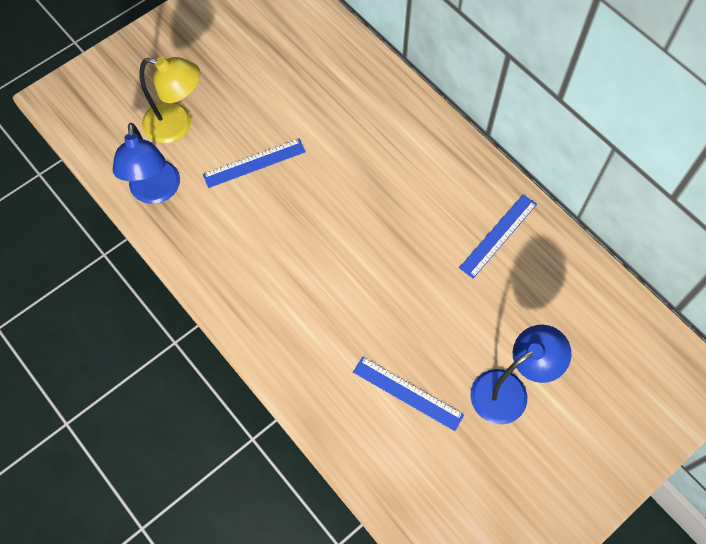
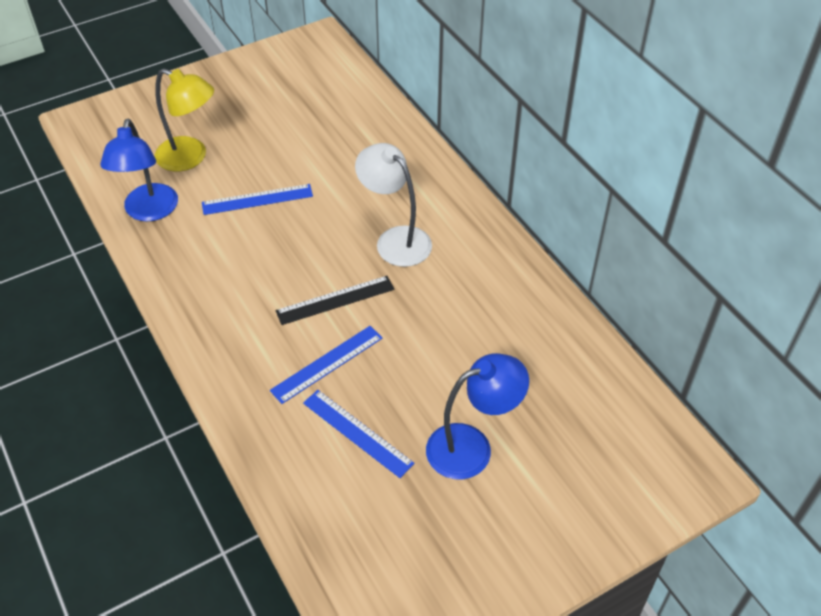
camera: 10 degrees right, 15 degrees down
blue ruler [459,194,537,279] -> blue ruler moved to [270,326,382,404]
none -> black ruler [275,276,394,325]
none -> white lamp [355,143,432,267]

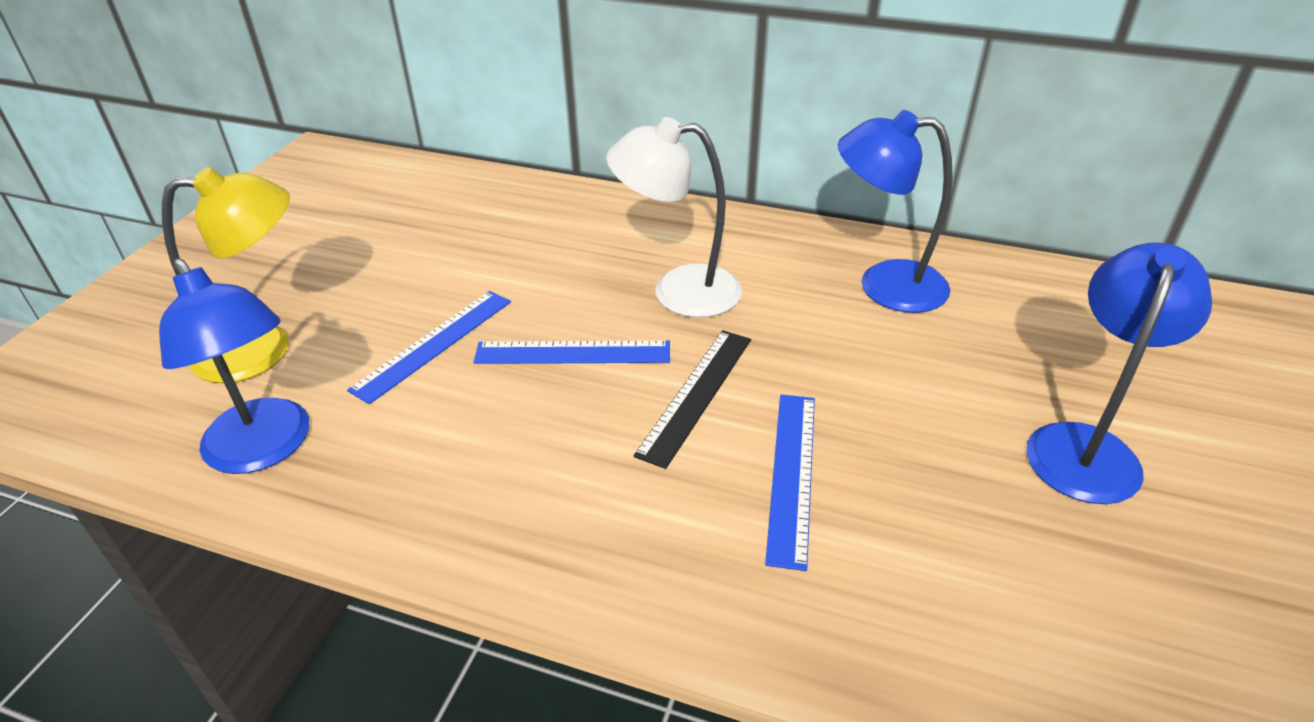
camera: 40 degrees left, 10 degrees down
blue ruler [303,390,415,478] -> blue ruler moved to [474,341,670,364]
none -> blue lamp [838,110,953,313]

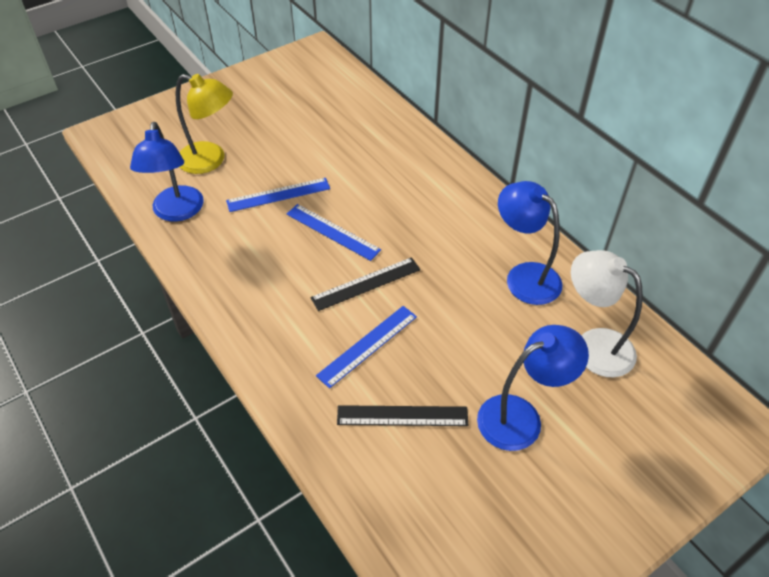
camera: 35 degrees right, 10 degrees up
white lamp [607,117,742,318] -> white lamp moved to [571,250,643,377]
none -> black ruler [337,405,468,426]

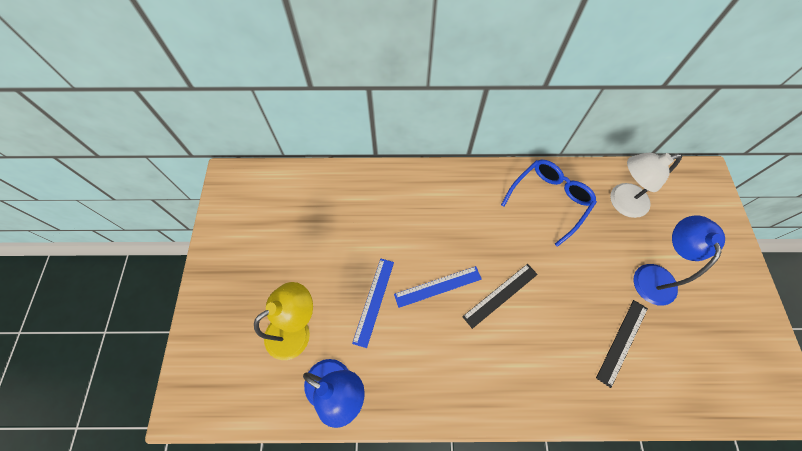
camera: 55 degrees left, 15 degrees up
black ruler [310,257,420,311] -> black ruler turned 45 degrees clockwise [462,264,538,329]
blue ruler [316,306,417,388] -> none
blue lamp [498,181,562,305] -> blue glasses [501,160,597,247]

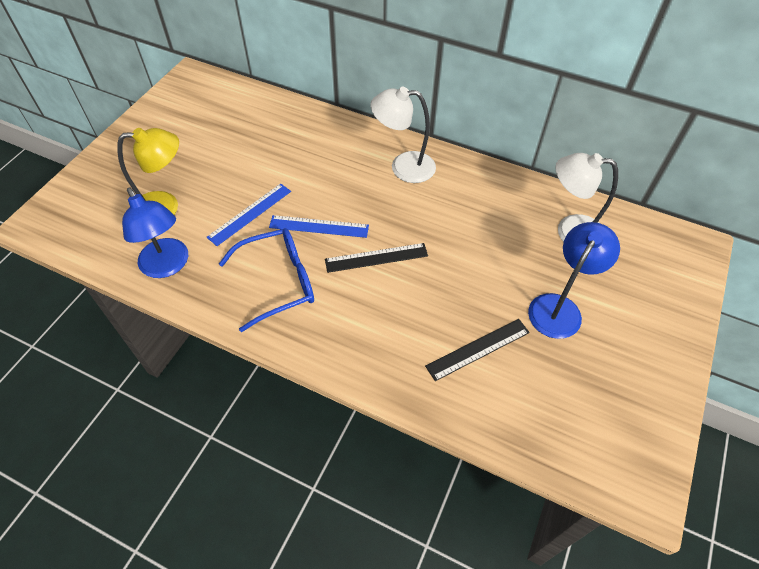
camera: 25 degrees right, 10 degrees down
blue glasses [501,160,597,247] -> blue glasses moved to [219,228,314,332]
none -> white lamp [370,87,436,183]

